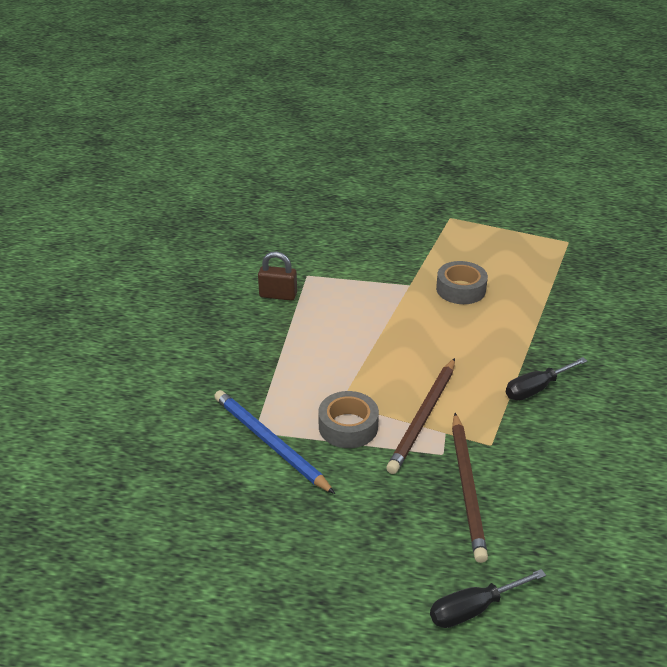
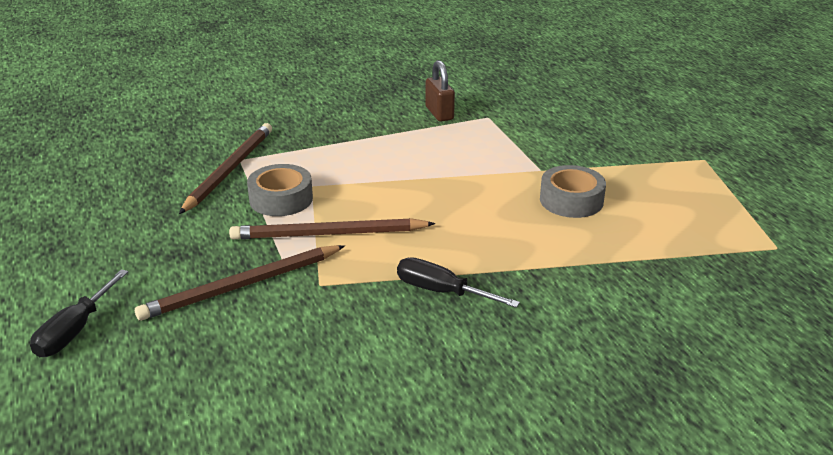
camera: 60 degrees right, 5 degrees down
blue pencil [214,390,335,494] -> brown pencil [179,123,272,214]
black screwdriver [430,569,546,628] -> black screwdriver turned 105 degrees counterclockwise [30,269,128,357]

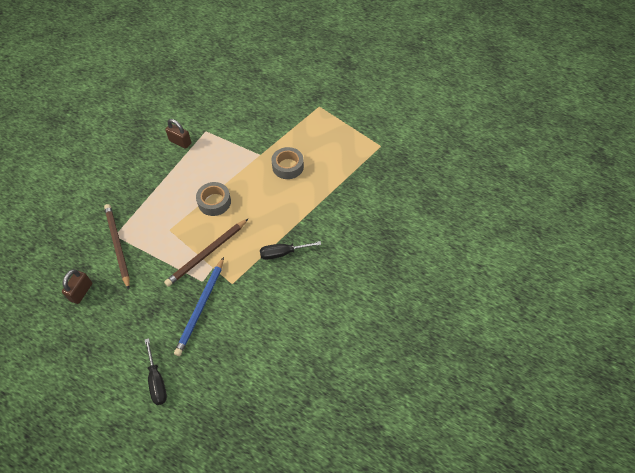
camera: 40 degrees left, 25 degrees up
brown pencil [135,245,345,321] -> blue pencil [174,257,224,356]
grey tape [247,164,313,216] -> grey tape moved to [196,182,231,216]
none -> brown padlock [62,269,92,304]

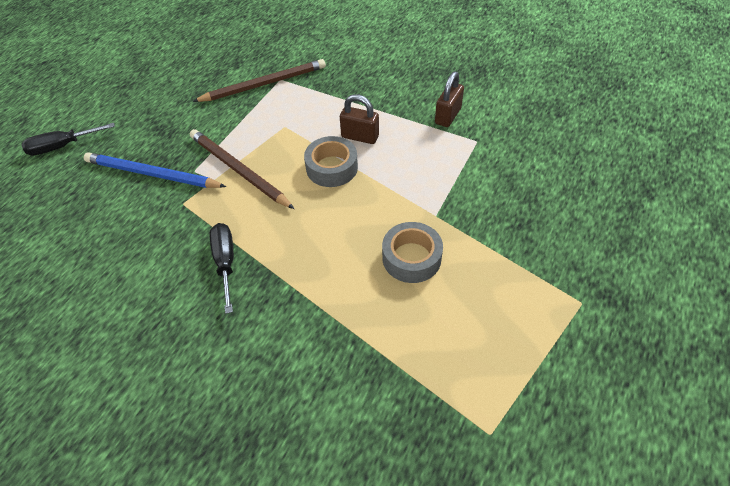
camera: 90 degrees right, 5 degrees down
brown padlock [62,269,92,304] -> brown padlock moved to [340,94,379,144]

